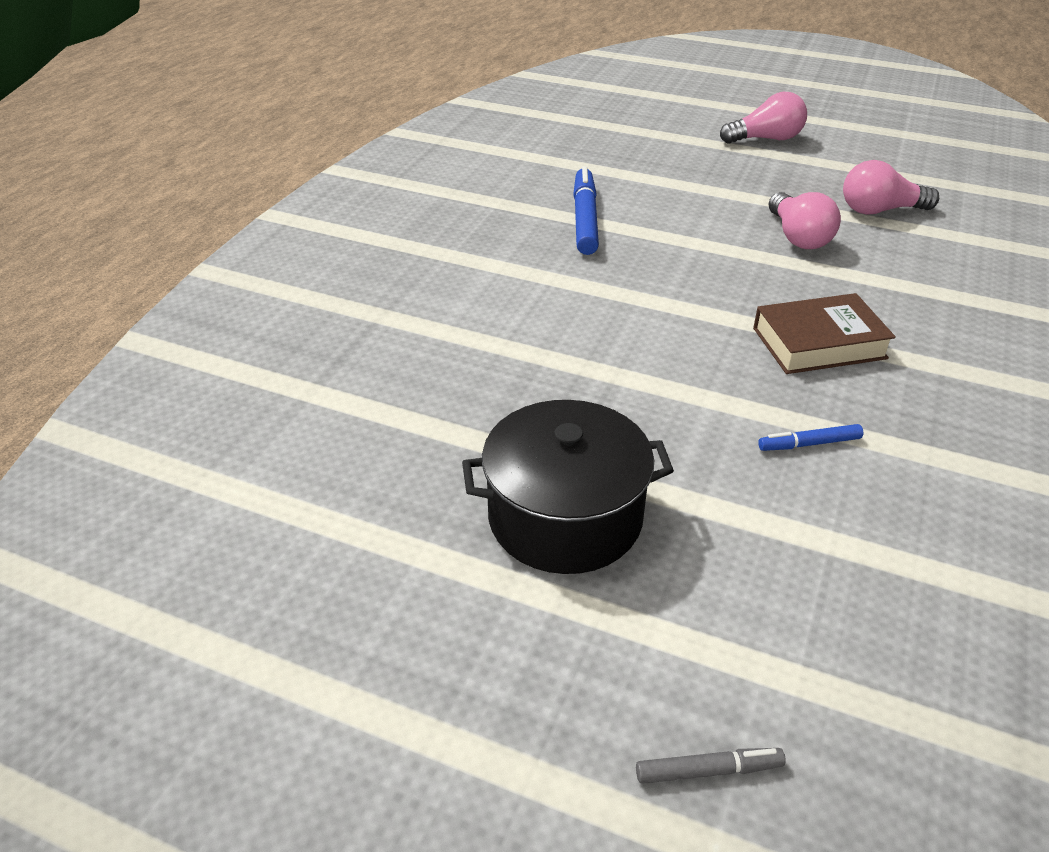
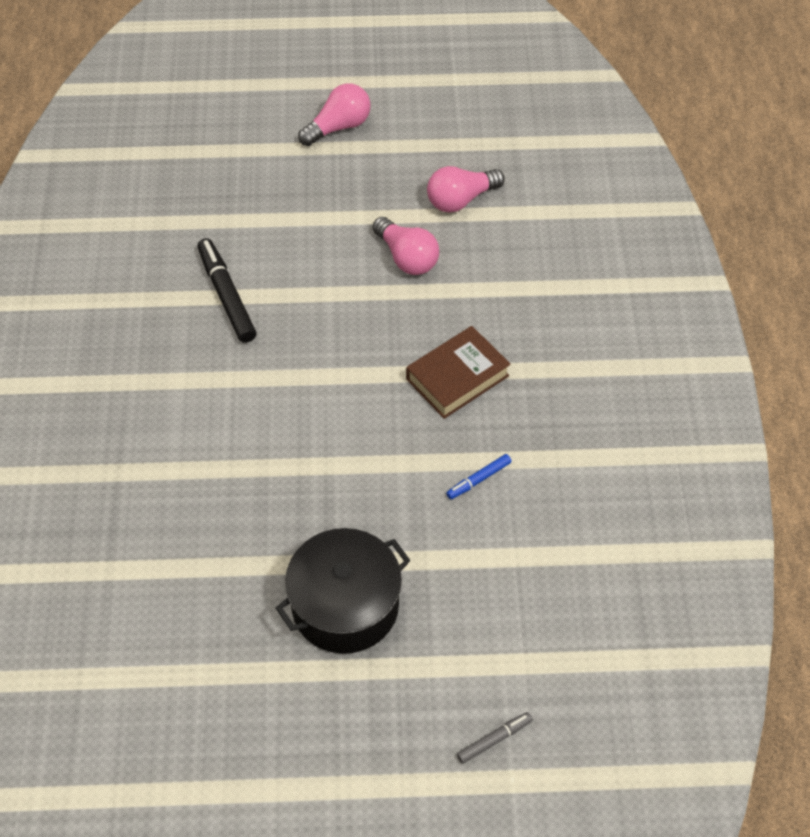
camera: 25 degrees left, 15 degrees up
blue marker [573,166,599,255] -> black marker [198,238,256,343]

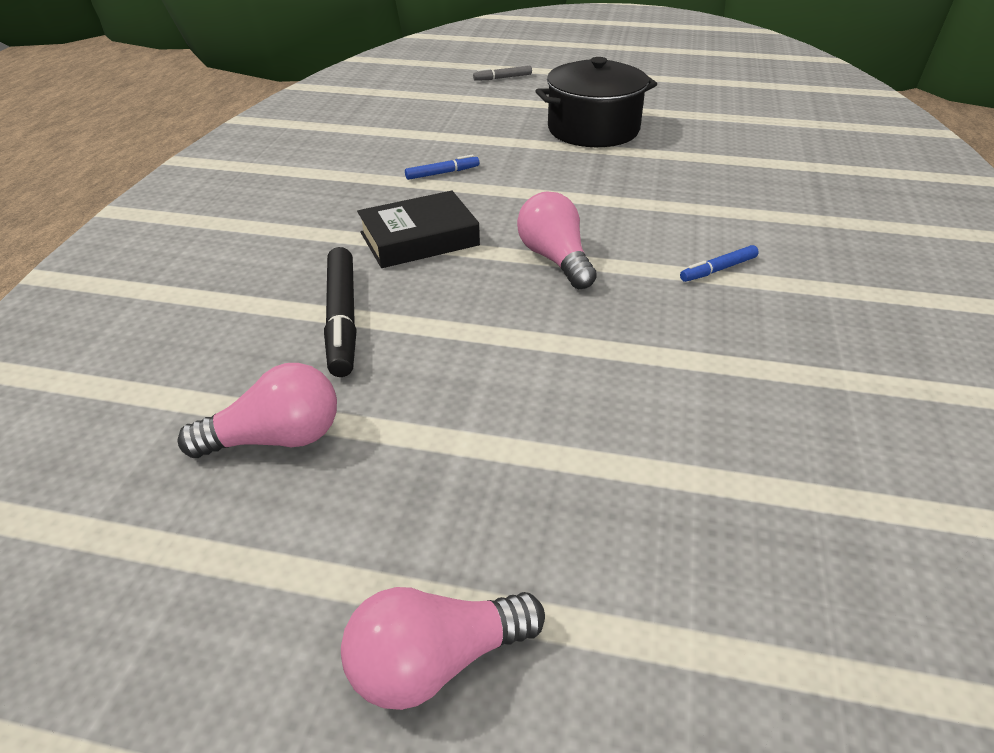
camera: 165 degrees left, 15 degrees down
black marker [198,238,256,343] -> black marker moved to [324,247,357,377]
pink light bulb [372,217,439,275] -> pink light bulb moved to [517,191,597,289]
brown book [406,326,511,419] -> black book [357,191,480,268]
none -> blue marker [680,245,759,282]

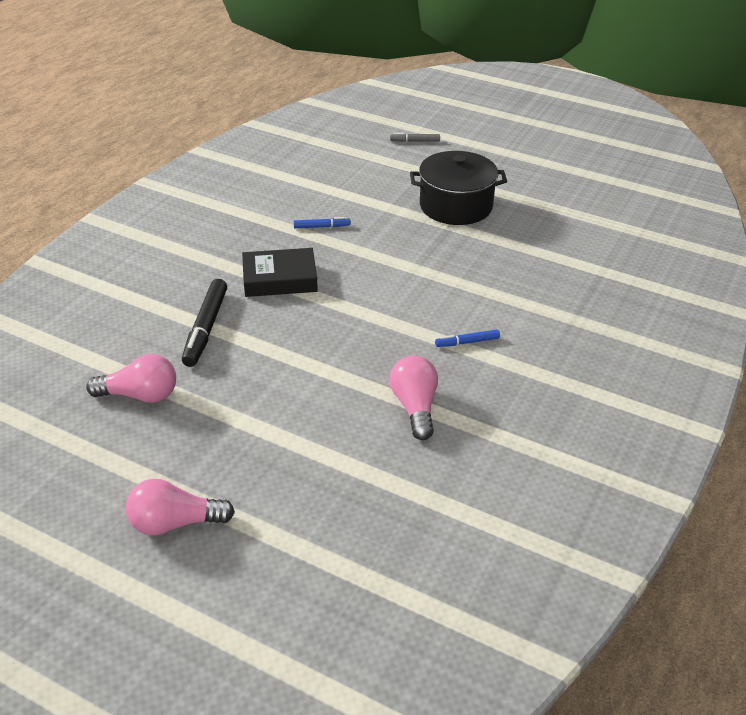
camera: 15 degrees right, 0 degrees up
pink light bulb [517,191,597,289] -> pink light bulb moved to [389,355,438,440]

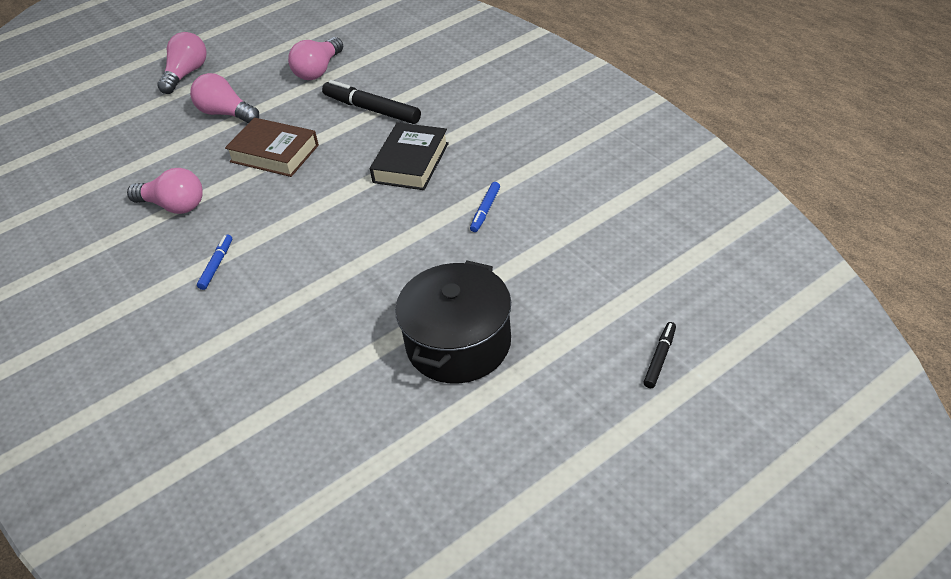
camera: 120 degrees right, 5 degrees up
grey marker [390,133,440,142] -> black marker [644,322,676,388]
none -> pink light bulb [190,73,259,123]
none -> brown book [225,118,319,177]

